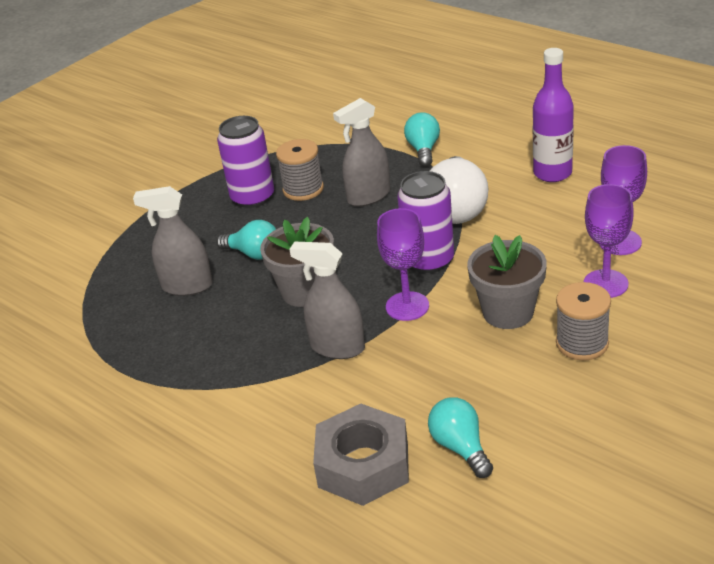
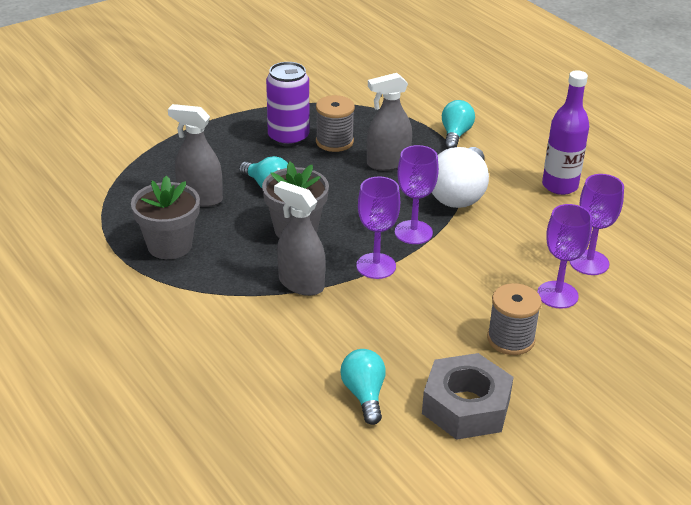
camera: 10 degrees right, 0 degrees up
grey nut [313,404,409,506] -> grey nut moved to [422,353,513,440]
purple can [397,171,454,273] -> purple goblet [395,145,439,244]
grey flower pot [467,235,547,329] -> grey flower pot moved to [131,175,200,259]

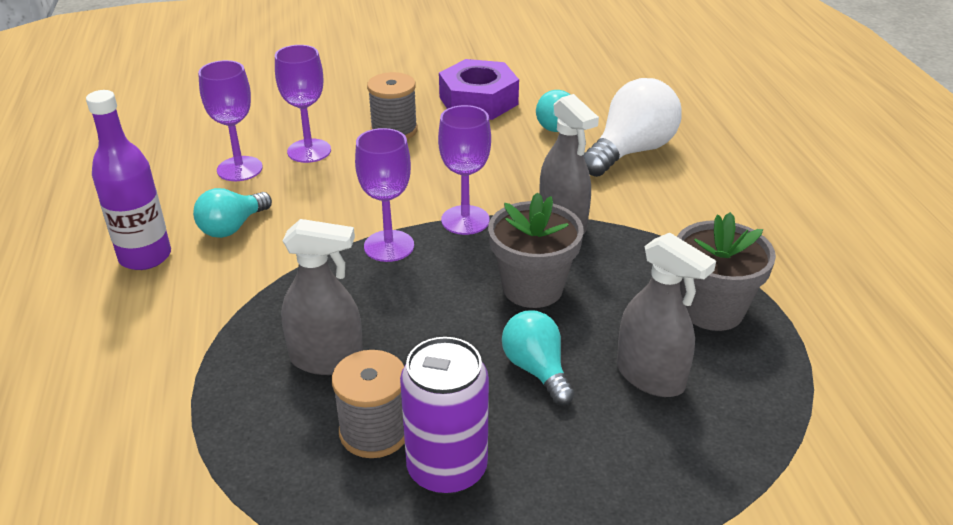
camera: 155 degrees left, 0 degrees up
grey nut [422,353,513,440] -> purple nut [439,59,519,120]
white light bulb [432,147,489,208] -> white light bulb moved to [583,78,682,177]
turquoise light bulb [442,100,475,149] -> turquoise light bulb moved to [193,188,272,238]

